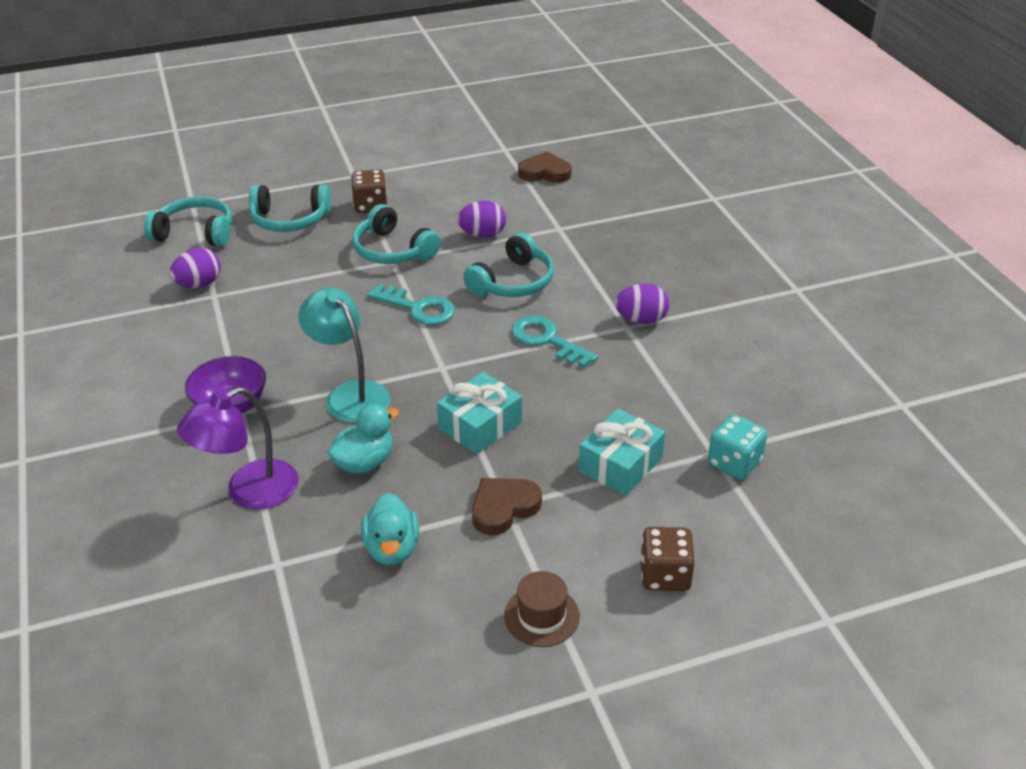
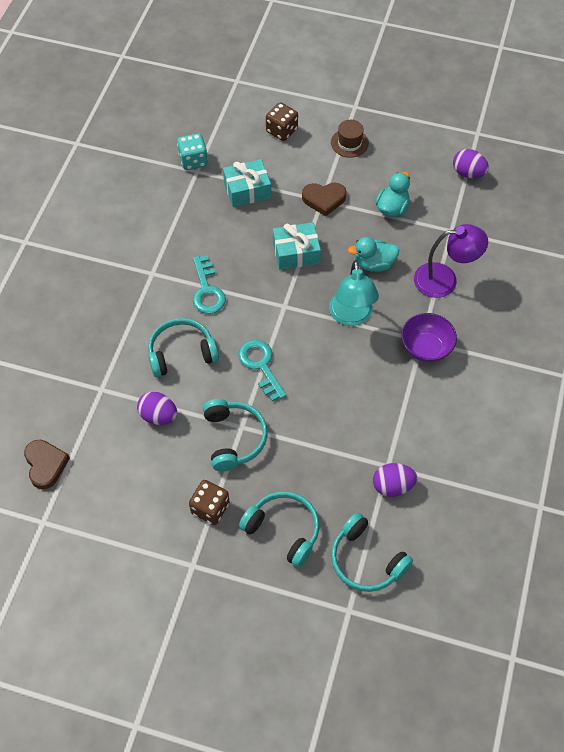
camera: 145 degrees left, 20 degrees up
brown heart [518,152,572,183] -> brown heart turned 150 degrees counterclockwise [24,440,70,489]
purple egg [615,283,669,324] -> purple egg moved to [453,149,489,178]

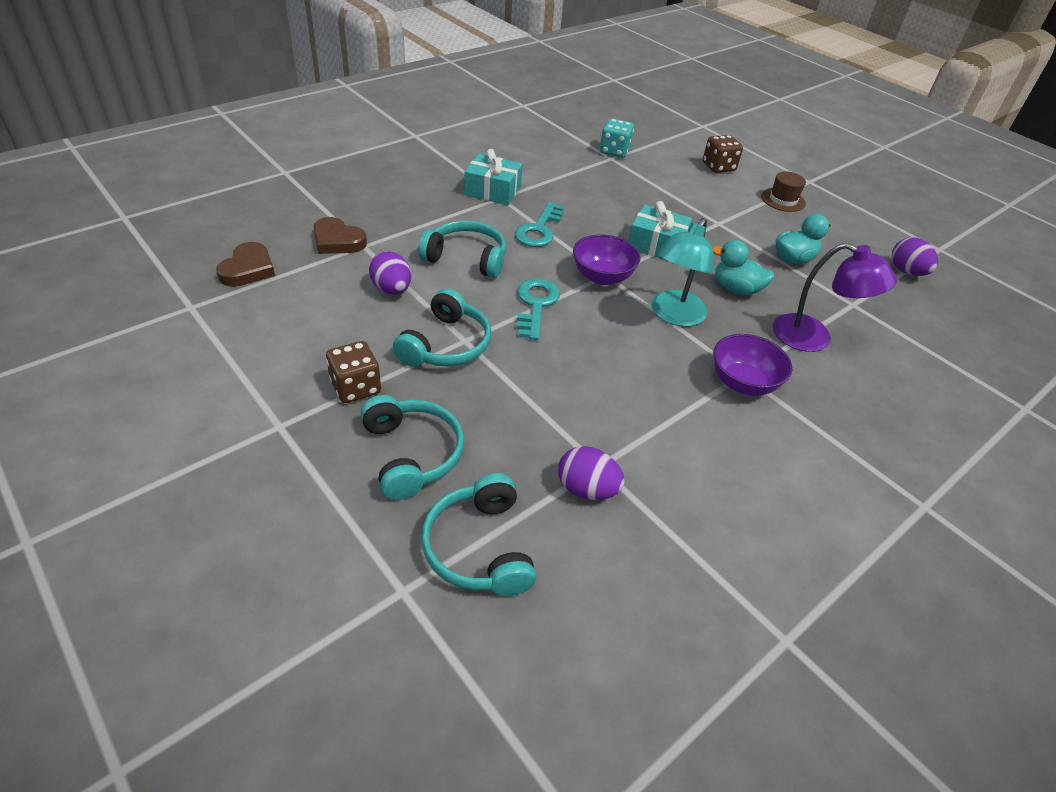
camera: 30 degrees right, 15 degrees down
turquoise gift [223,159,271,207] -> turquoise gift moved to [464,149,522,205]
brown heart [302,183,347,216] -> brown heart moved to [313,217,367,254]
none -> purple bowl [573,234,640,285]

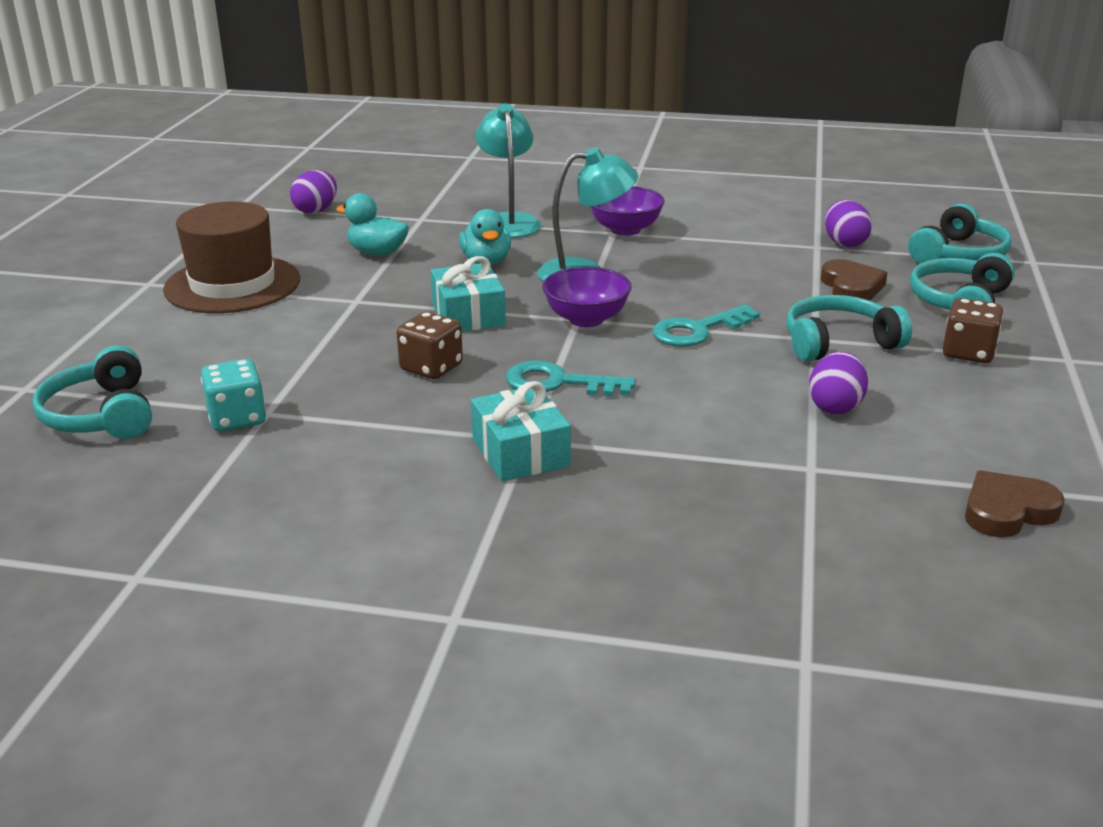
camera: 125 degrees left, 15 degrees down
brown heart [313,217,367,254] -> brown heart moved to [821,259,887,300]
turquoise headphones [418,220,506,278] -> turquoise headphones moved to [32,345,152,439]
turquoise key [515,202,564,247] -> turquoise key turned 150 degrees counterclockwise [506,360,636,396]
brown dice [703,135,743,173] -> brown dice moved to [397,312,463,379]
brown hat [761,171,806,212] -> brown hat [163,201,300,313], size x2.04
purple lamp [772,243,897,352] -> turquoise lamp [476,103,541,238]

